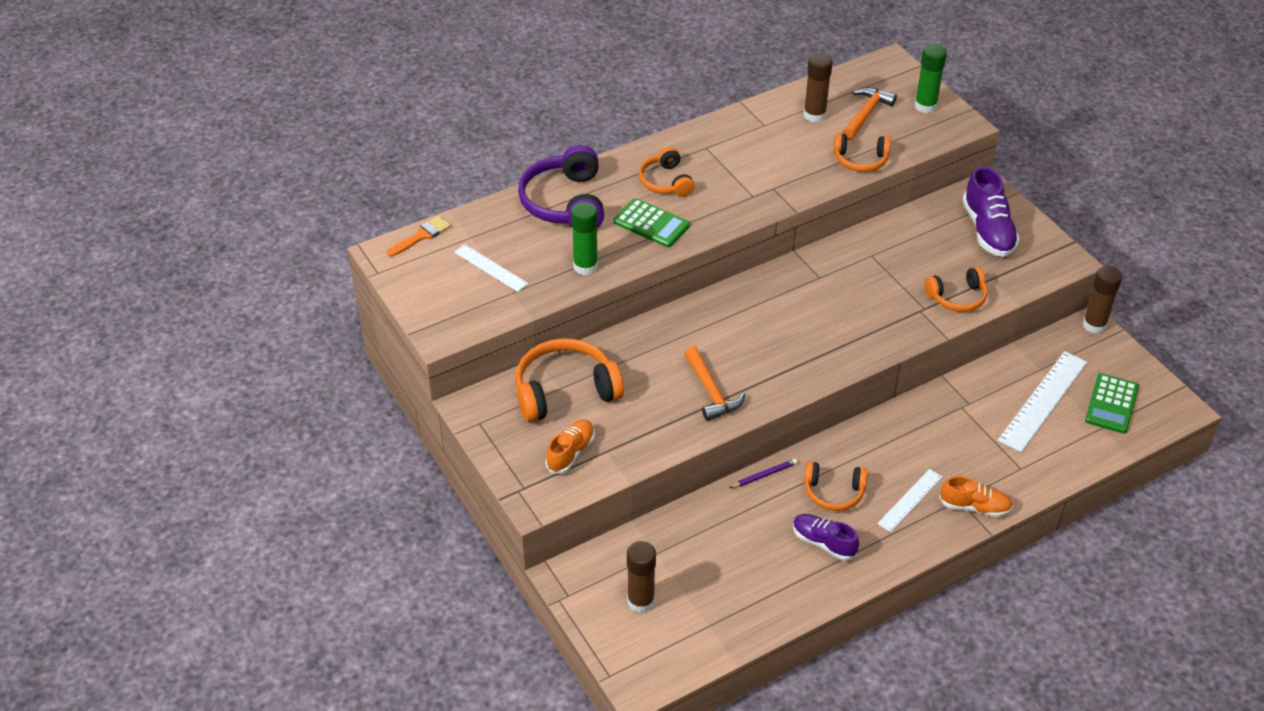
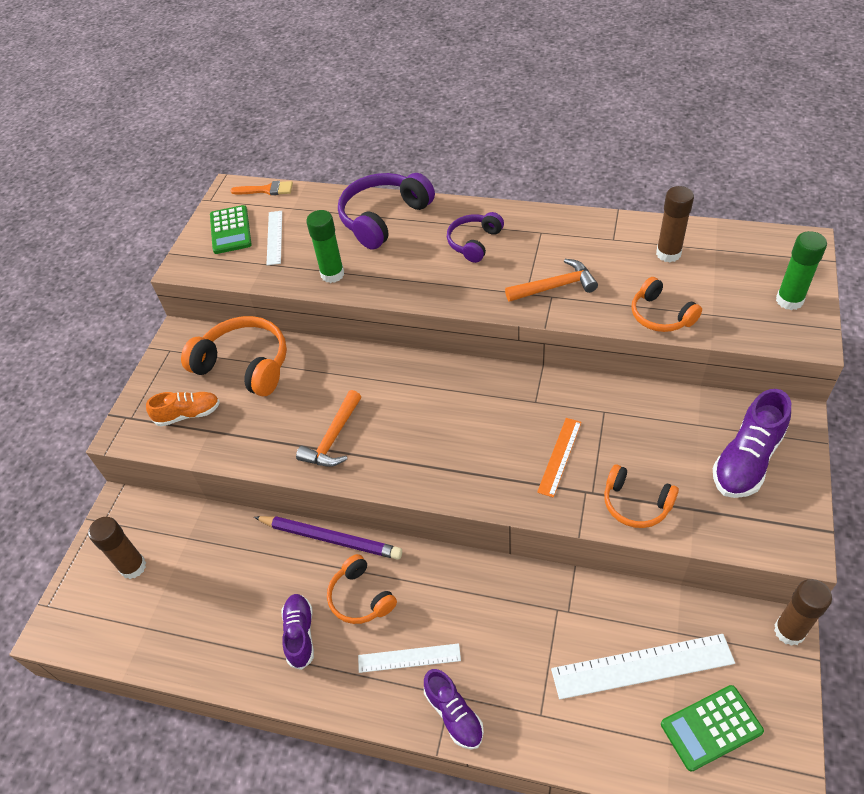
camera: 50 degrees right, 5 degrees up
green calculator [614,198,690,247] -> green calculator moved to [210,205,252,254]
orange headphones [639,147,695,197] -> purple headphones [447,212,504,263]
purple pencil [729,459,798,488] -> purple pencil [254,516,402,560], size x2.02
orange hammer [842,87,897,140] -> orange hammer moved to [505,259,598,302]
orange shoe [939,476,1013,517] -> purple shoe [424,669,484,749]
none -> orange ruler [537,418,582,498]

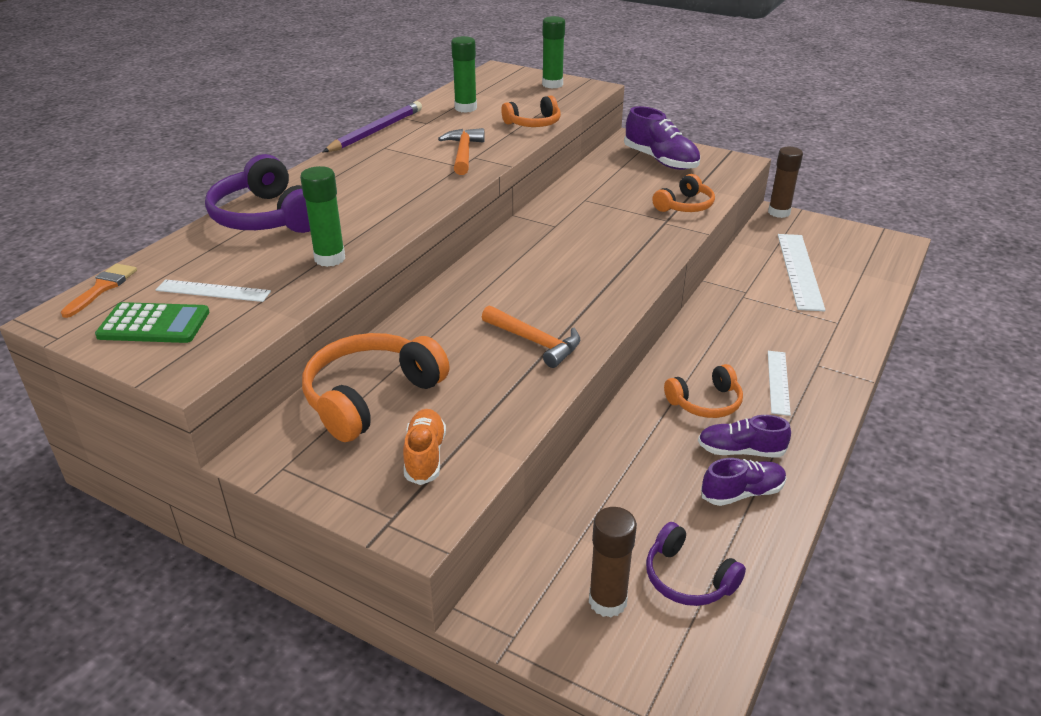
camera: 80 degrees left, 15 degrees down
purple pencil [254,516,402,560] -> purple pencil moved to [323,101,422,152]
purple shoe [424,669,484,749] -> purple shoe moved to [701,458,786,506]
purple headphones [447,212,504,263] -> purple headphones moved to [646,522,746,606]
orange ruler [537,418,582,498] -> none
brown glue stick [656,186,694,262] -> green glue stick [451,36,477,113]
green calculator [661,685,764,772] -> none

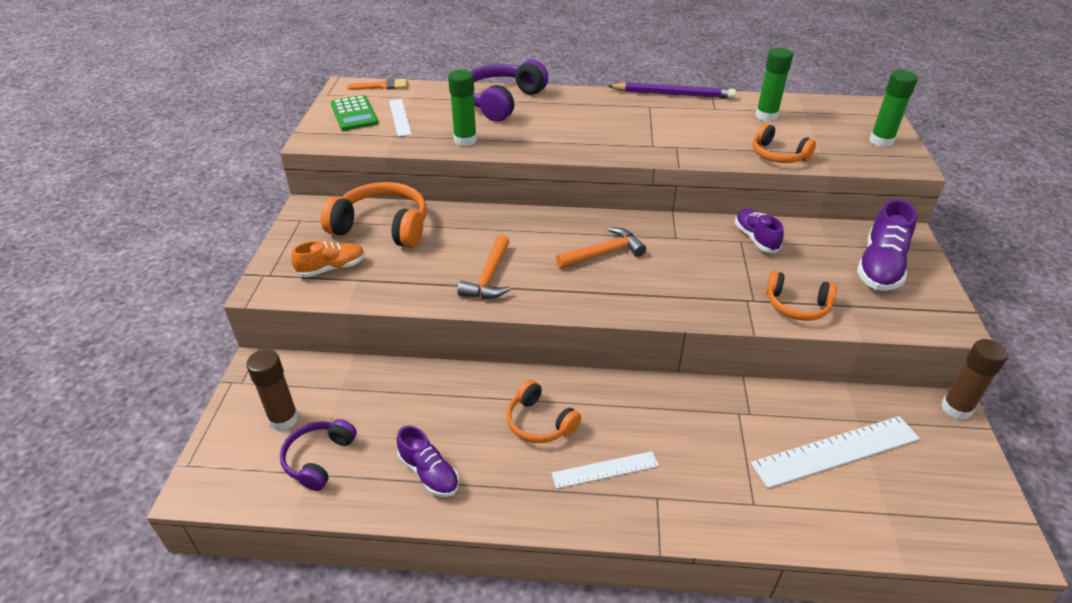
camera: 65 degrees right, 5 degrees up
orange hammer [438,128,485,175] -> orange hammer moved to [556,227,646,268]
purple shoe [698,415,791,458] -> purple shoe moved to [735,208,784,253]

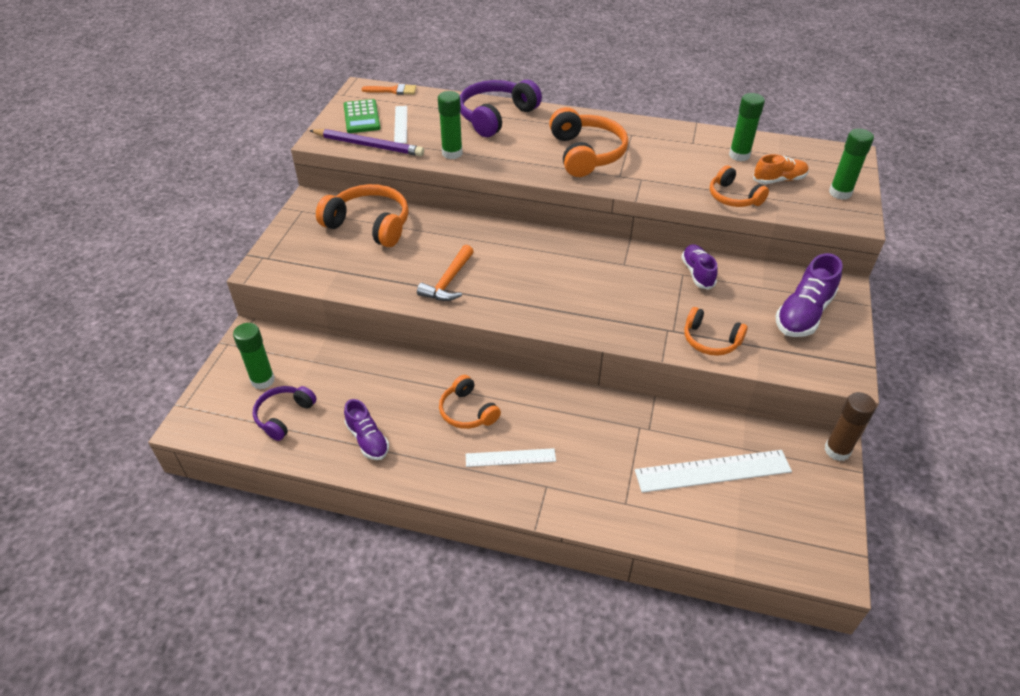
camera: 10 degrees right, 5 degrees up
brown glue stick [246,349,298,431] -> green glue stick [233,323,275,389]
orange shoe [291,241,365,277] -> orange shoe moved to [753,154,809,184]
orange hammer [556,227,646,268] -> none
purple pencil [608,82,736,99] -> purple pencil moved to [309,129,424,156]
none -> orange headphones [549,107,628,177]

